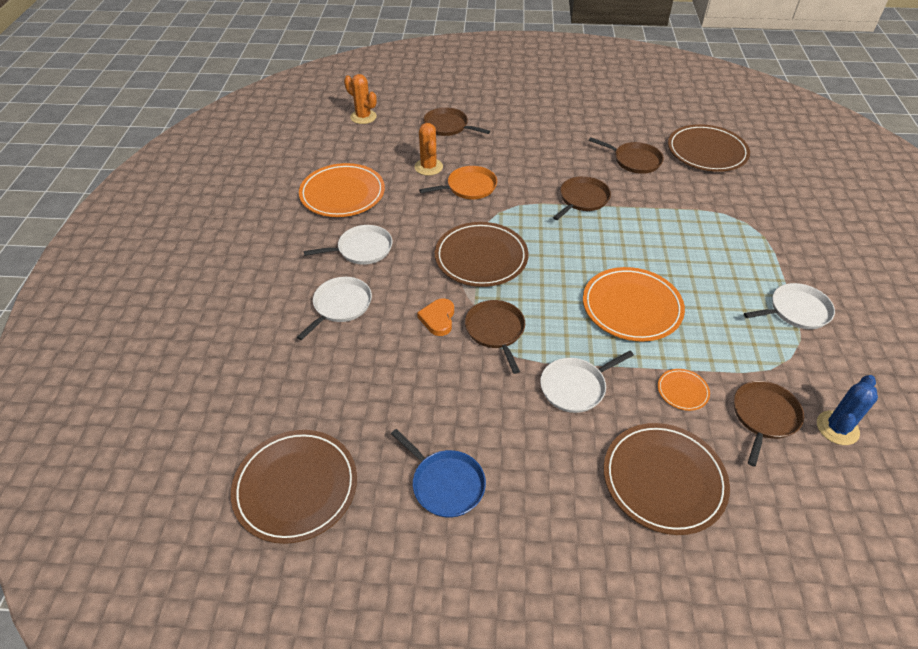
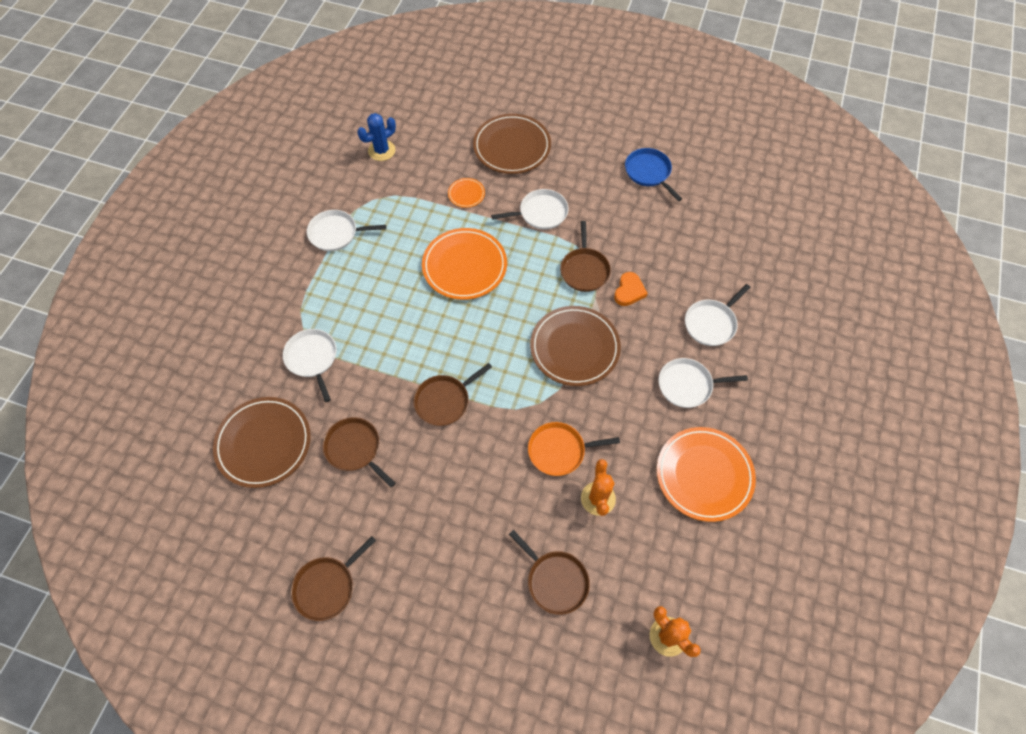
camera: 165 degrees left, 15 degrees up
brown plate [231,430,357,544] -> none
brown pan [734,381,804,467] -> brown pan moved to [291,536,376,621]
none -> white pan [283,329,337,402]

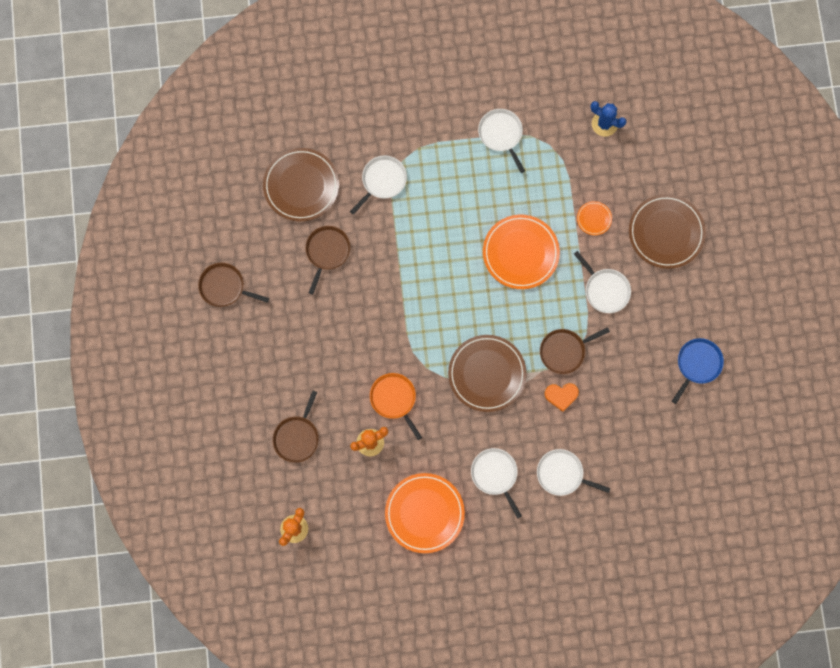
camera: 65 degrees right, 15 degrees up
brown pan [413,363,492,426] -> none

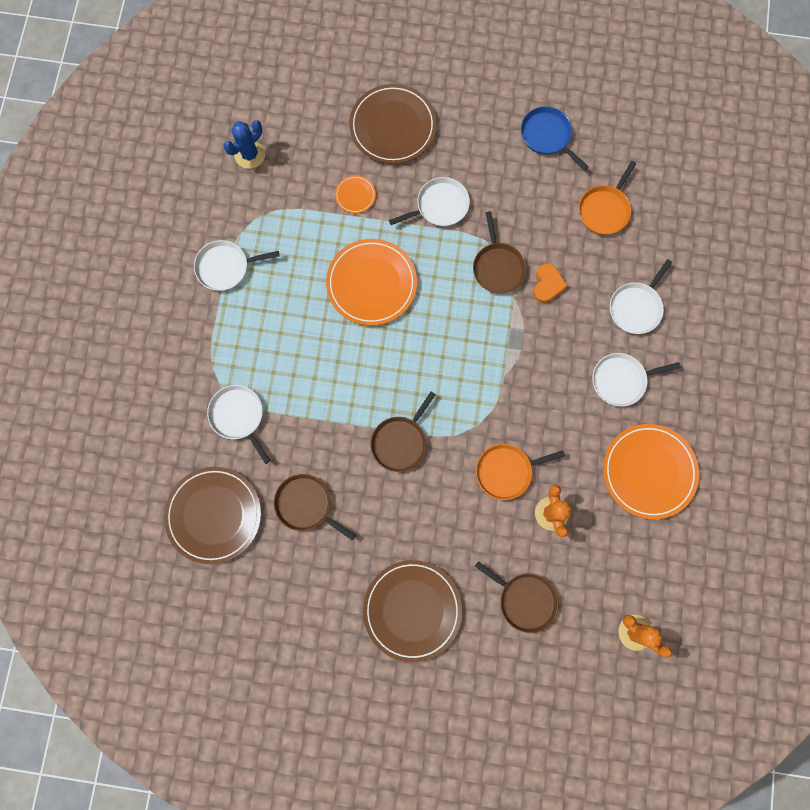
camera: 75 degrees left, 0 degrees up
brown pan [198,263,269,307] -> brown pan moved to [371,392,436,472]
brown plate [448,335,527,412] -> brown plate moved to [363,560,462,662]
none -> orange pan [579,161,636,235]

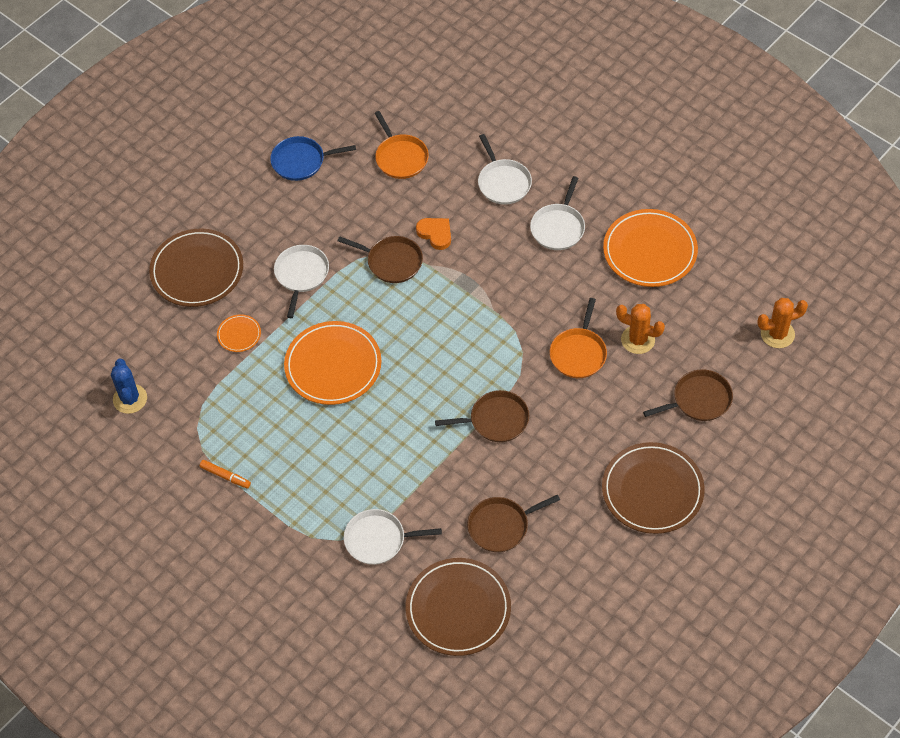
camera: 55 degrees left, 20 degrees down
white pan [194,240,279,291] -> orange marker [200,460,251,488]
brown pan [371,392,436,472] -> brown pan turned 75 degrees counterclockwise [435,390,529,442]

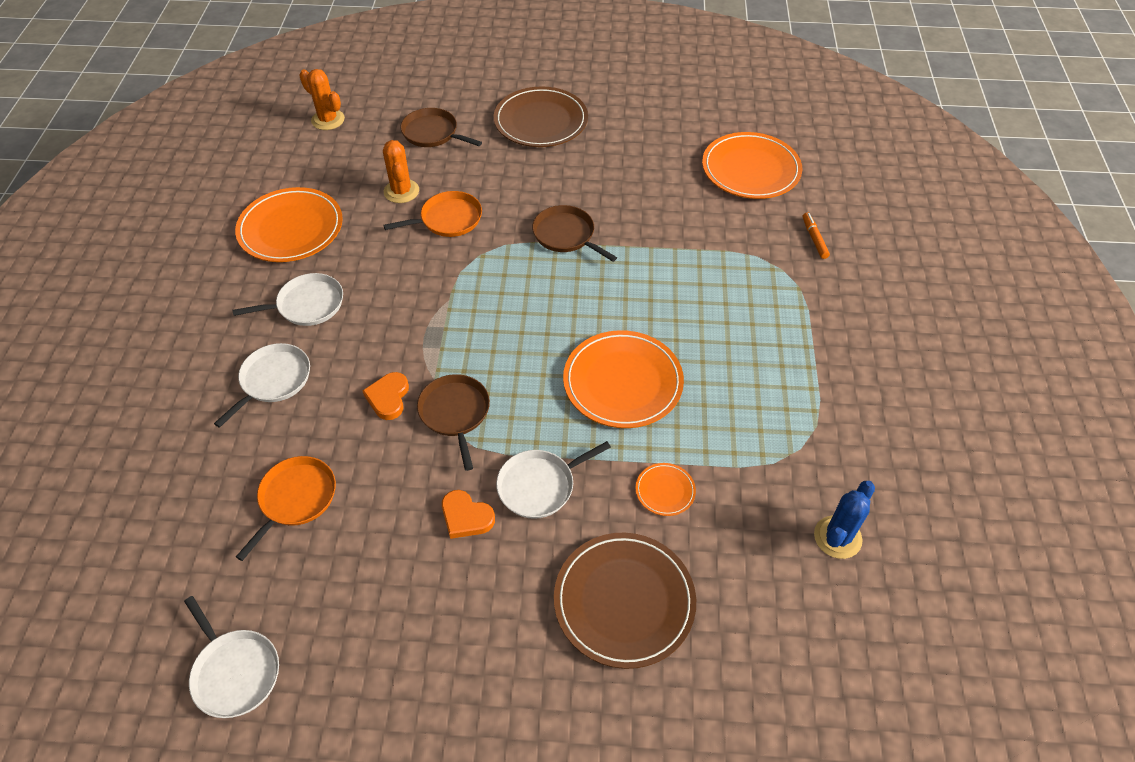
camera: 130 degrees left, 5 degrees down
orange marker [200,460,251,488] -> orange marker moved to [803,213,830,259]
blue pan [270,136,356,181] -> none
white pan [344,509,442,565] -> white pan moved to [184,596,279,718]
brown plate [406,558,511,656] -> orange plate [702,132,802,199]
brown pan [467,495,560,552] -> none
none -> orange heart [442,490,495,539]

